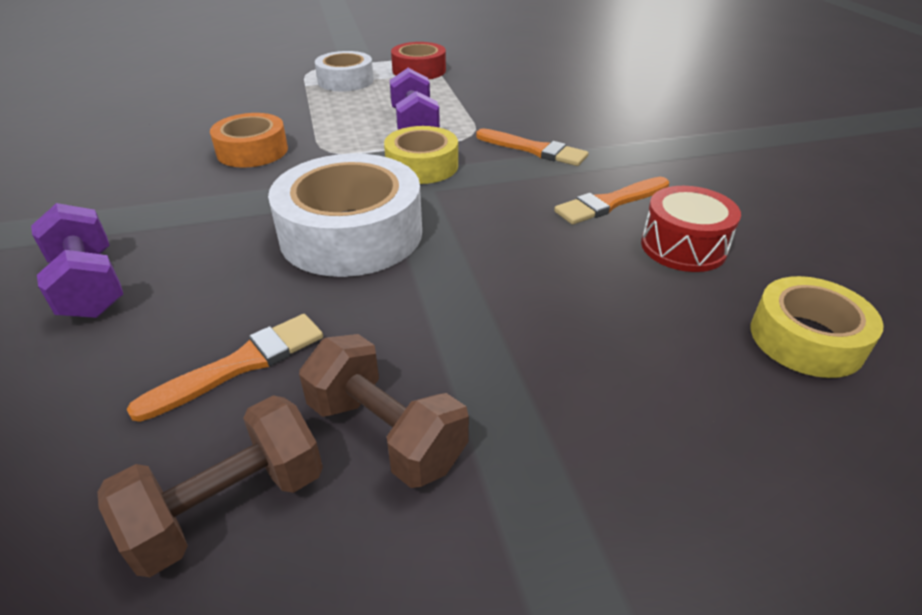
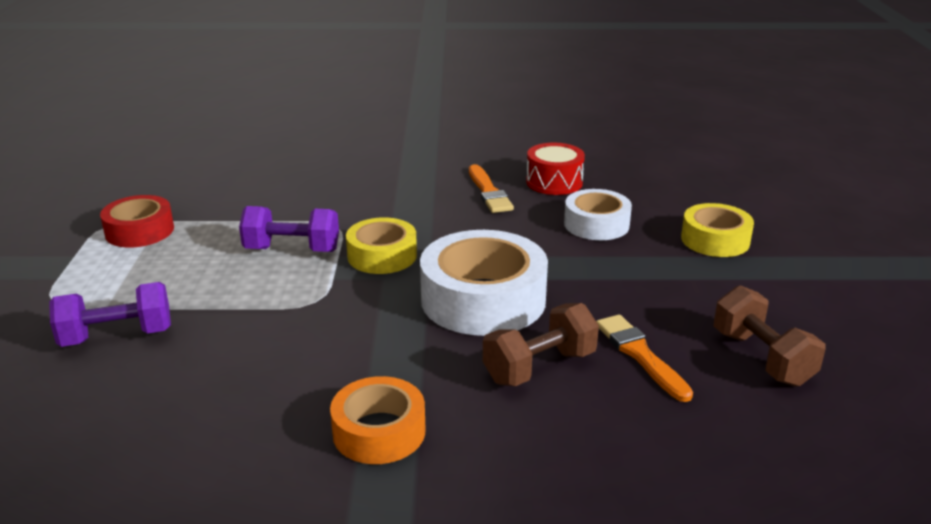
camera: 75 degrees left, 10 degrees down
purple dumbbell [31,203,123,318] -> purple dumbbell moved to [49,282,171,347]
orange tape [210,113,288,168] -> orange tape moved to [330,376,425,464]
brown dumbbell [299,334,469,488] -> brown dumbbell moved to [483,303,599,386]
white tape [315,51,374,91] -> white tape moved to [564,189,632,240]
orange brush [476,128,588,166] -> none
yellow tape [751,276,884,378] -> yellow tape moved to [681,203,754,257]

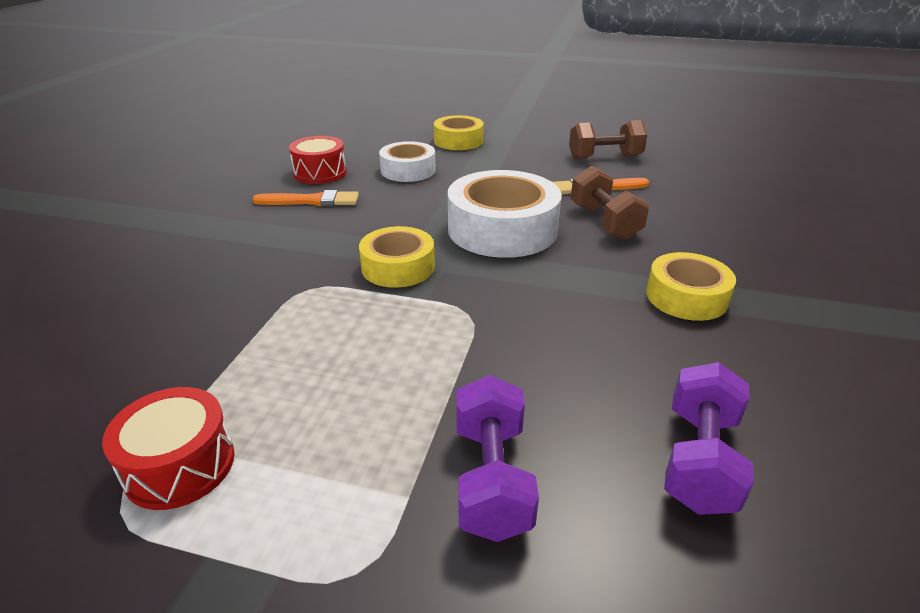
camera: 75 degrees left, 5 degrees up
red tape [100,195,174,248] -> red drum [102,387,235,510]
purple dumbbell [239,206,339,252] -> purple dumbbell moved to [664,362,754,515]
orange tape [330,376,425,464] -> yellow tape [646,252,736,321]

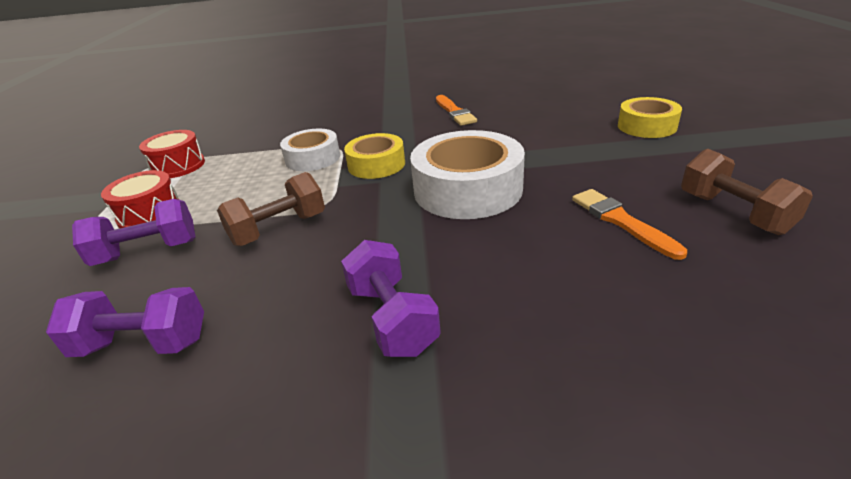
camera: 75 degrees right, 0 degrees up
red drum [289,136,347,184] -> red drum moved to [101,170,179,228]
white tape [379,141,436,182] -> white tape moved to [280,129,340,171]
brown dumbbell [571,165,649,240] -> brown dumbbell moved to [217,172,325,246]
yellow tape [646,252,736,321] -> purple dumbbell [341,240,441,357]

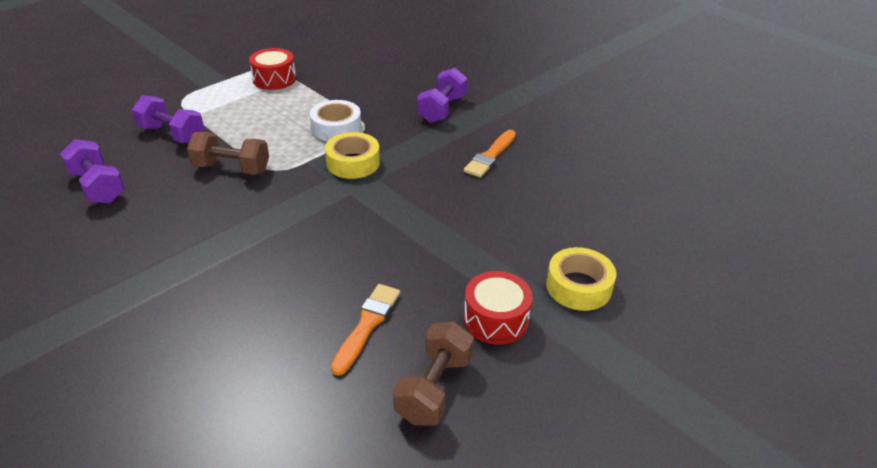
camera: 45 degrees right, 5 degrees up
red drum [101,170,179,228] -> red drum moved to [464,271,533,345]
purple dumbbell [341,240,441,357] -> purple dumbbell moved to [417,68,468,123]
white tape [410,130,525,219] -> none

